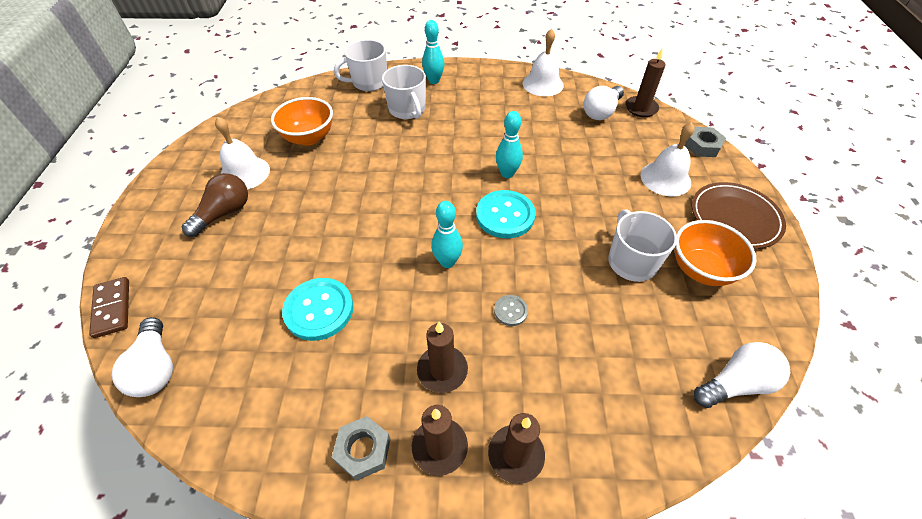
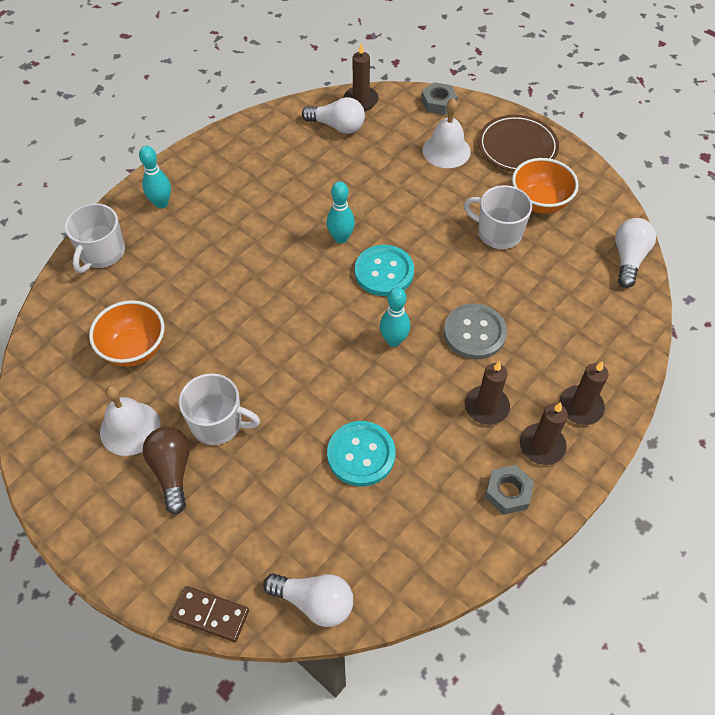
camera: 50 degrees left, 5 degrees up
white mug [382,65,426,119] -> white mug moved to [179,373,260,445]
grey button [494,295,528,326] -> grey button [444,303,507,359], size x2.02
white bell [523,28,564,96] -> none
white light bulb [584,86,624,120] -> white light bulb turned 60 degrees counterclockwise [302,97,365,134]

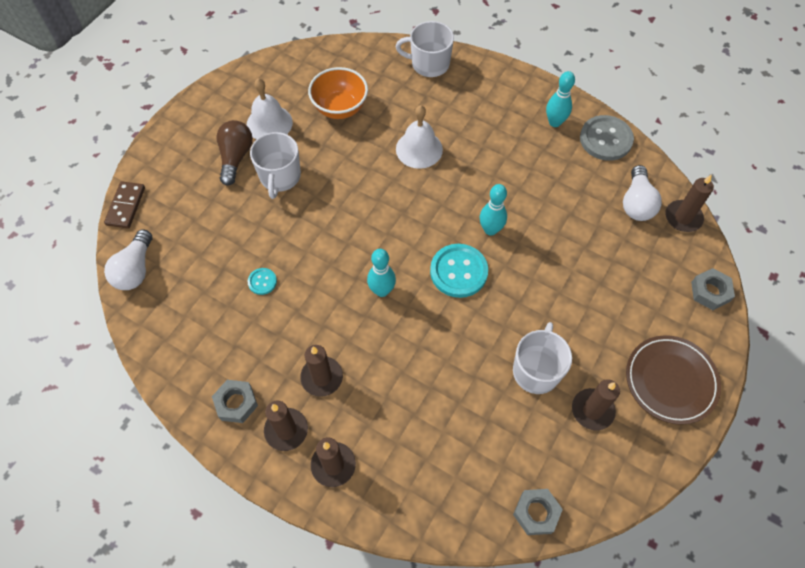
camera: 80 degrees right, 5 degrees up
turquoise bowling pin [139,146,171,208] -> turquoise bowling pin moved to [546,71,575,127]
brown light bulb [143,427,190,514] -> brown light bulb turned 60 degrees counterclockwise [216,120,253,186]
turquoise button [327,421,396,486] -> turquoise button [248,268,277,295], size x0.50
white bell [423,98,471,168] -> white bell moved to [396,105,443,169]
grey button [444,303,507,359] -> grey button moved to [580,115,634,161]
orange bowl [512,158,579,214] -> brown candle [572,379,620,430]
white light bulb [615,218,656,288] -> grey nut [513,489,563,535]

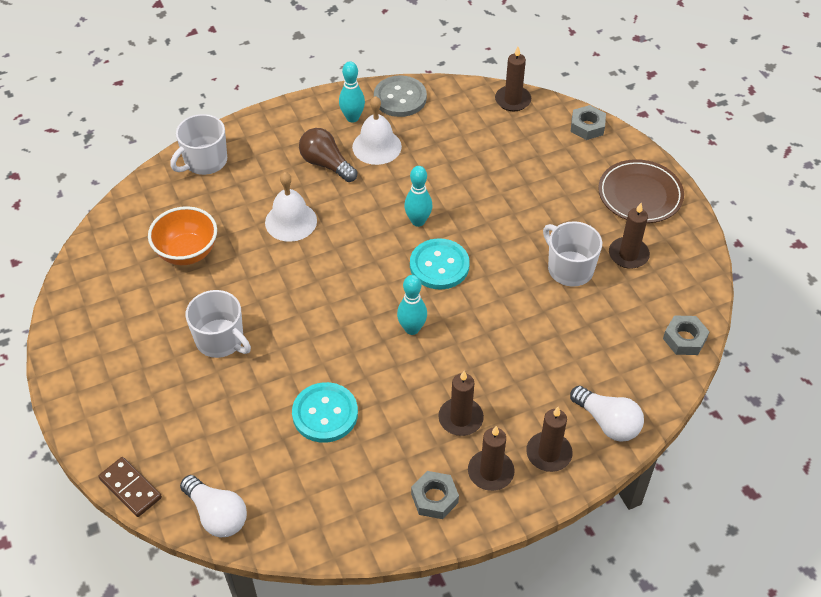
camera: 55 degrees left, 10 degrees down
brown light bulb [216,120,253,186] -> brown light bulb moved to [299,128,357,182]
white bell [247,78,293,140] -> white bell moved to [352,96,402,165]
turquoise button [248,268,277,295] -> turquoise button [292,382,358,443], size x2.02
white light bulb [623,165,662,221] -> white light bulb moved to [570,386,644,442]

